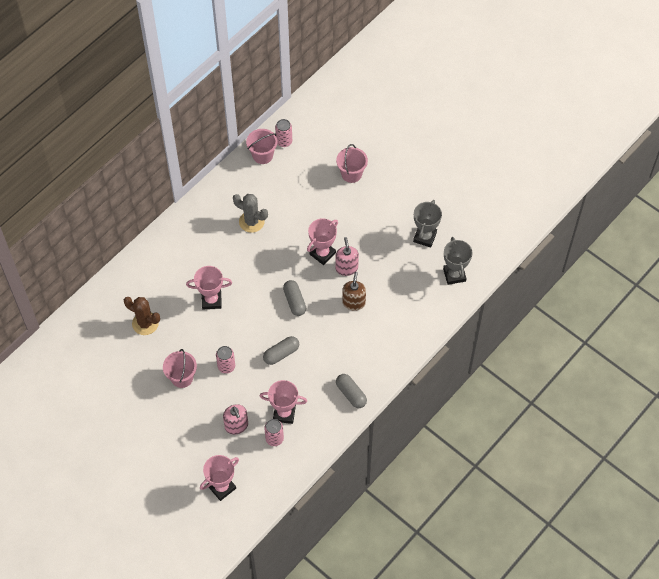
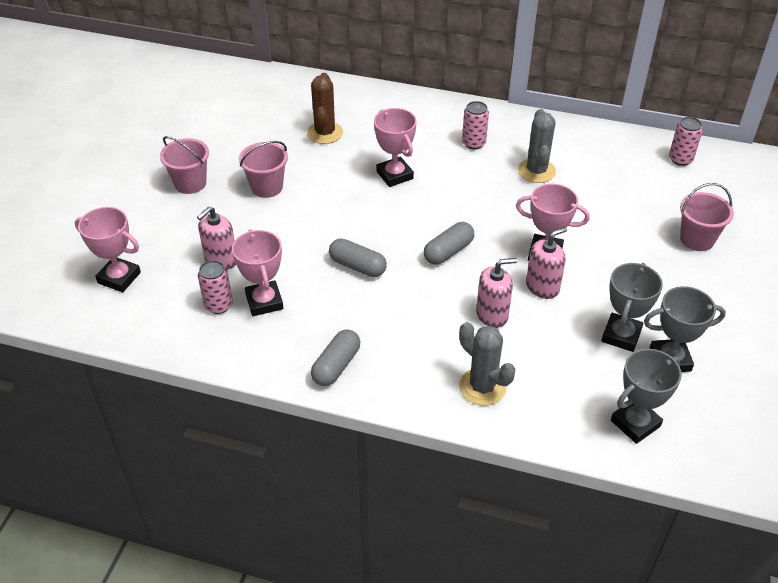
camera: 65 degrees right, 15 degrees down
pink can [216,346,235,374] -> pink can moved to [462,101,489,149]
pink bucket [246,129,278,164] -> pink bucket moved to [160,136,209,194]
brown soap dispenser [342,272,366,311] -> pink soap dispenser [476,258,517,328]
none -> grey cactus [459,322,515,406]
none -> grey trophy [601,263,663,352]

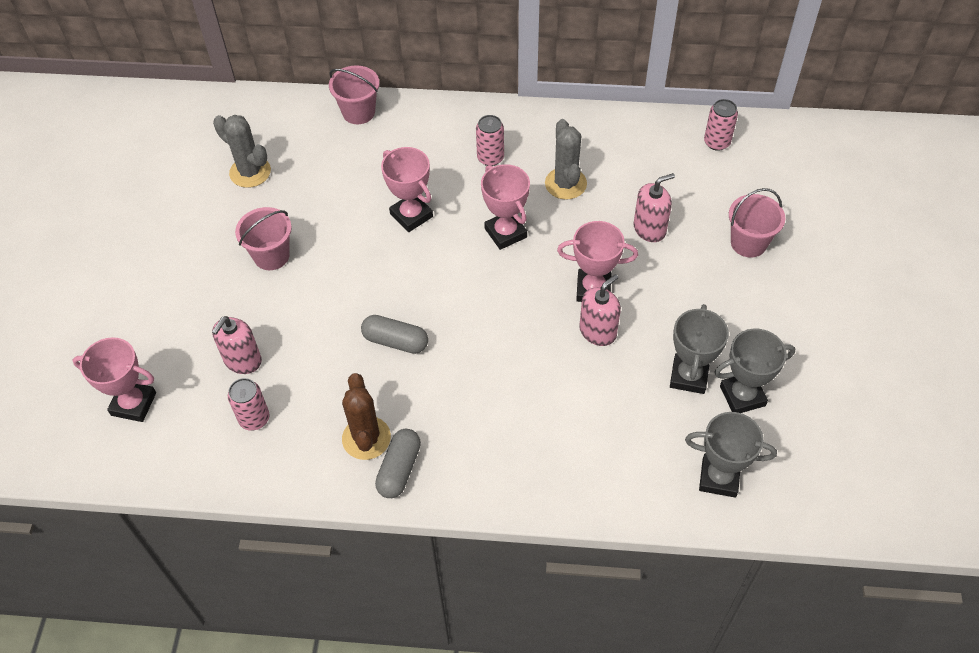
camera: 10 degrees left, 10 degrees up
pink bucket [160,136,209,194] -> pink bucket moved to [329,65,379,124]
pink trophy [232,229,283,316] -> pink trophy moved to [481,164,530,250]
brown cactus [307,73,343,144] -> brown cactus moved to [342,373,391,460]
grey capsule [424,222,474,265] -> none
grey cactus [459,322,515,406] -> grey cactus moved to [213,115,271,188]
pink soap dispenser [476,258,517,328] -> pink soap dispenser moved to [633,173,675,242]
grey trophy [611,349,682,444] -> grey trophy turned 60 degrees clockwise [685,412,777,498]

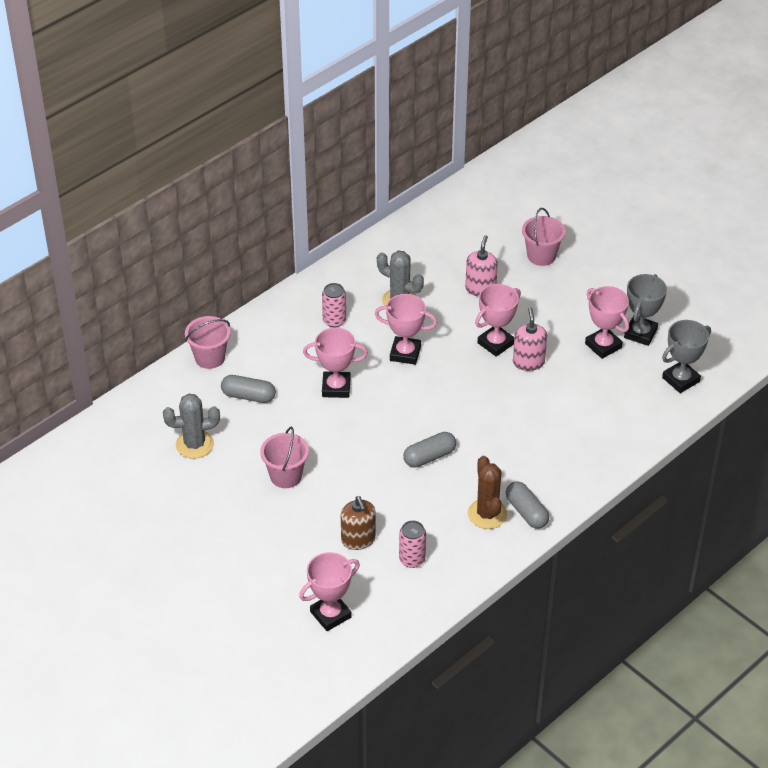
camera: 50 degrees left, 10 degrees down
pink soap dispenser [212,316,262,374] -> brown soap dispenser [341,496,376,550]
brown cactus [342,373,391,460] -> brown cactus turned 45 degrees clockwise [468,456,507,529]
grey trophy [670,304,729,394] -> pink trophy [585,286,629,359]
pink can [704,99,738,151] -> none
none -> grey capsule [221,375,276,403]

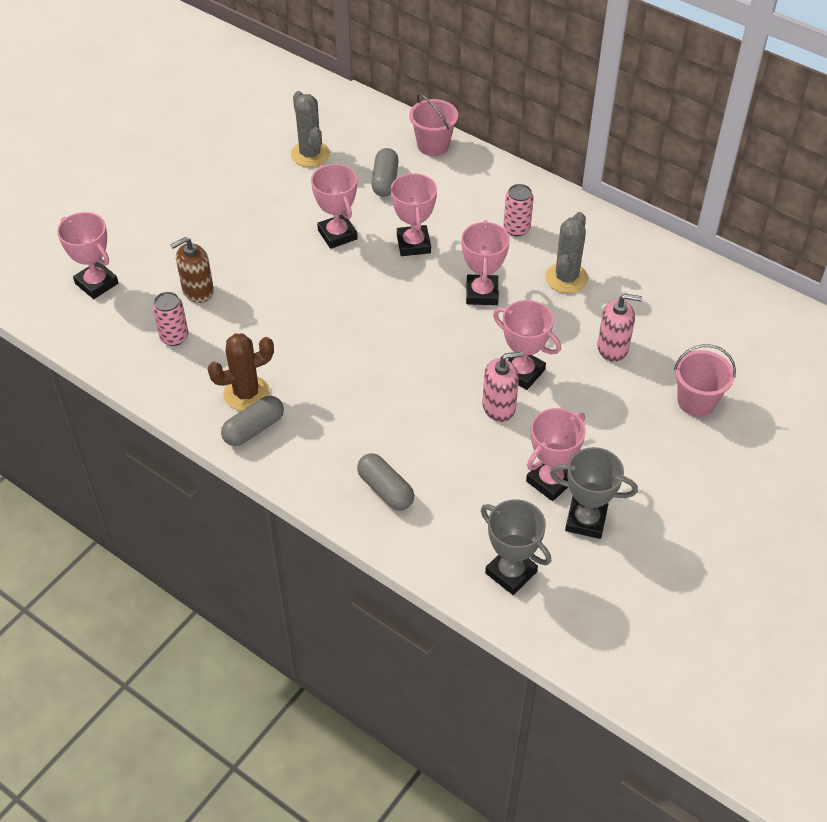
camera: 80 degrees right, 5 degrees up
pink bucket [260,427,309,488] -> none
grey capsule [403,432,456,468] -> grey capsule moved to [357,453,414,511]
none -> pink trophy [311,164,358,249]

